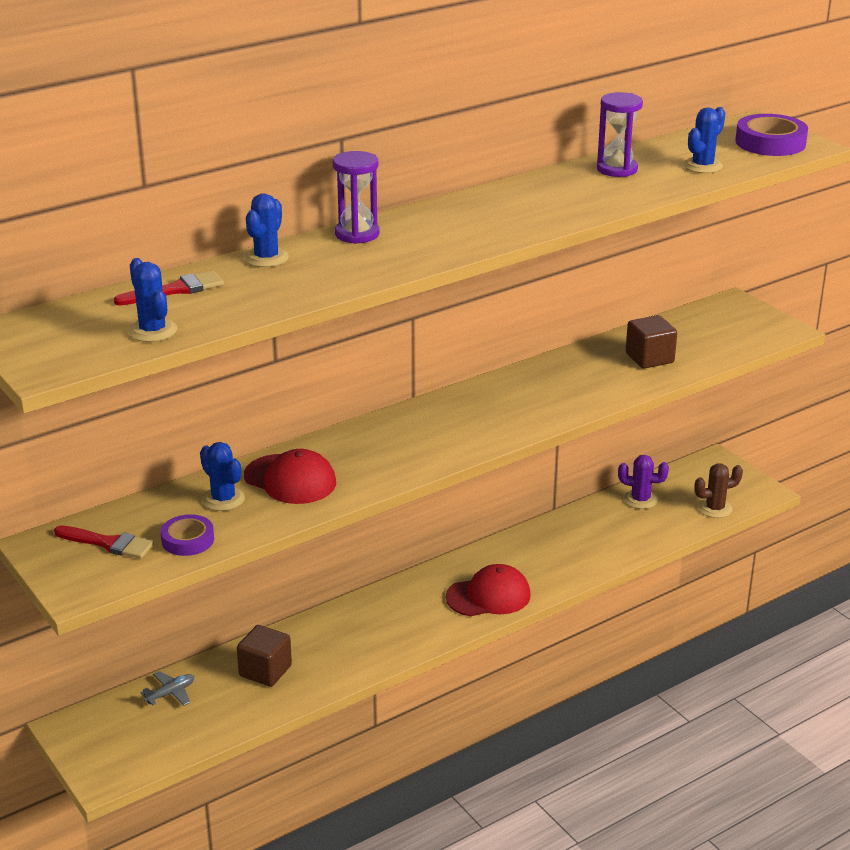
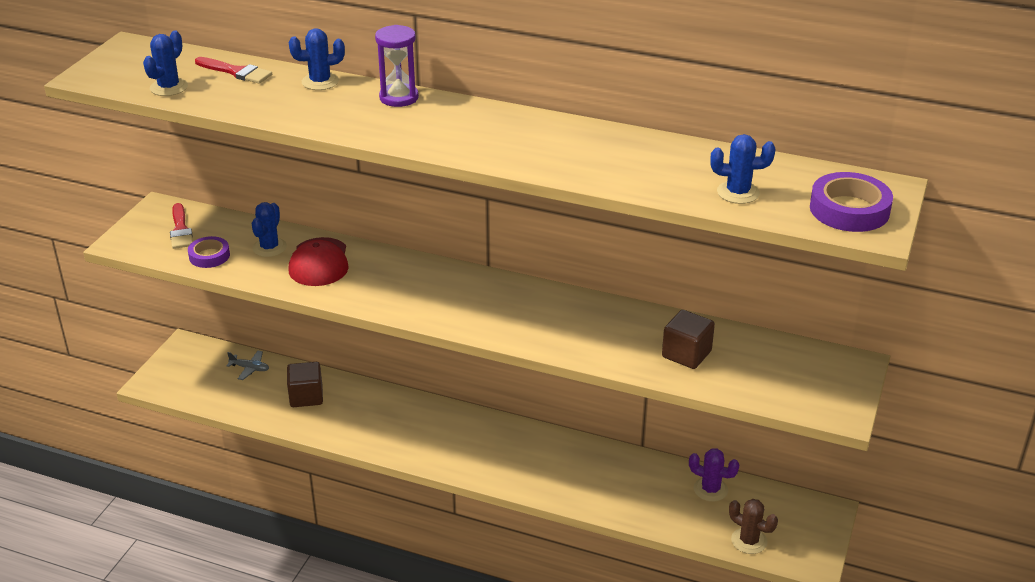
camera: 55 degrees right, 5 degrees up
red cap [446,564,531,616] -> none
purple hourglass [597,92,643,177] -> none
purple cactus [618,455,669,509] -> purple cactus turned 45 degrees counterclockwise [689,448,739,502]

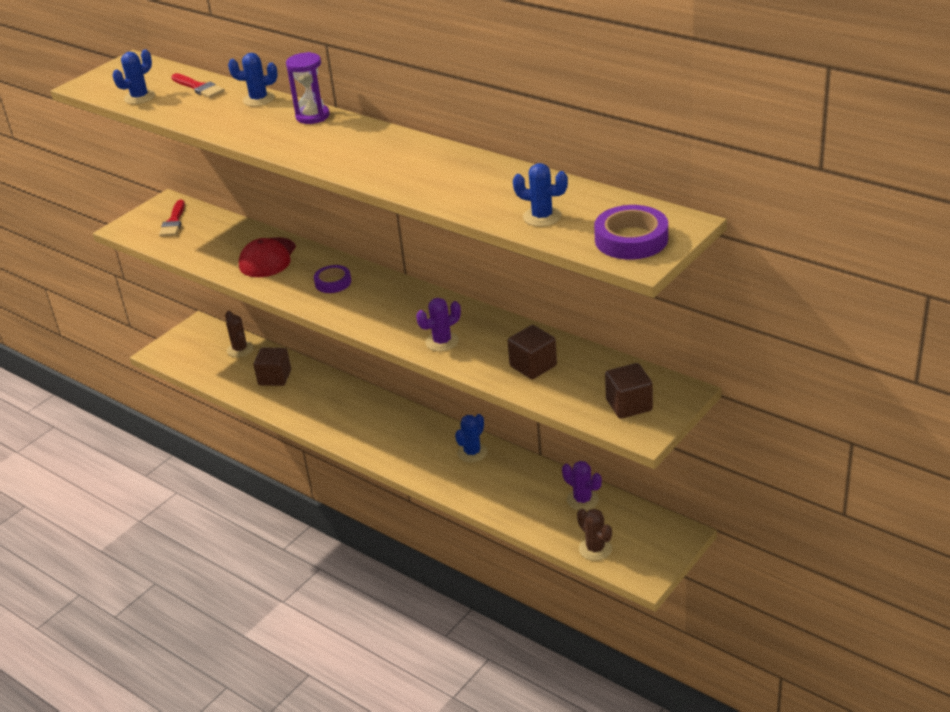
camera: 20 degrees right, 0 degrees up
purple tape [188,236,230,268] -> purple tape moved to [314,265,351,293]
grey plane [226,351,269,380] -> brown cactus [225,311,254,357]
blue cactus [252,202,287,257] -> blue cactus moved to [455,414,488,462]
none -> purple cactus [416,298,461,351]
none -> brown cube [605,363,653,419]

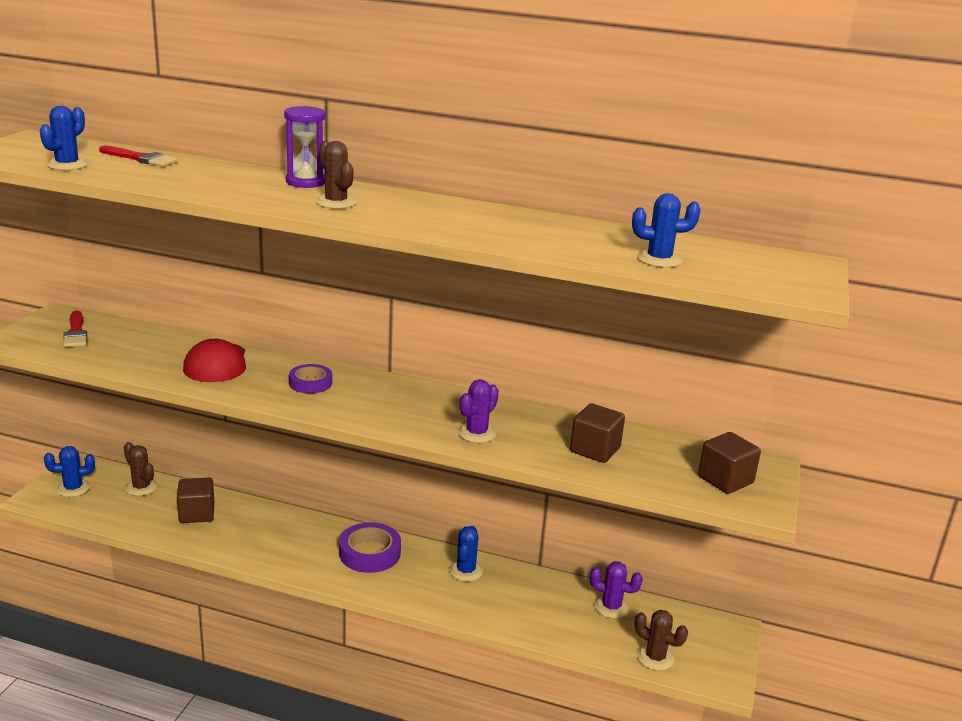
camera: 25 degrees left, 10 degrees down
blue cactus [228,53,278,106] -> blue cactus moved to [44,446,95,497]
purple tape [594,205,668,260] -> purple tape moved to [339,522,401,573]
none -> brown cactus [316,141,356,209]

